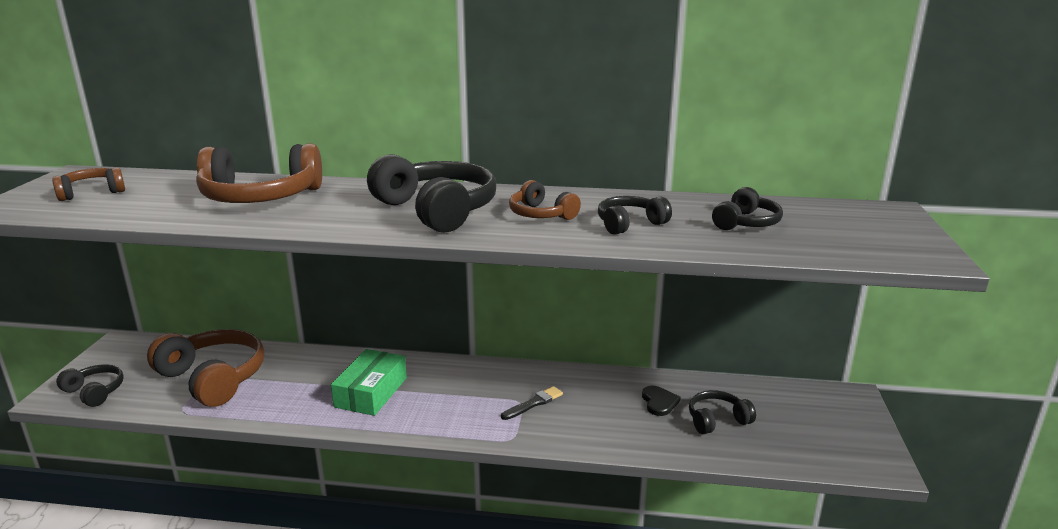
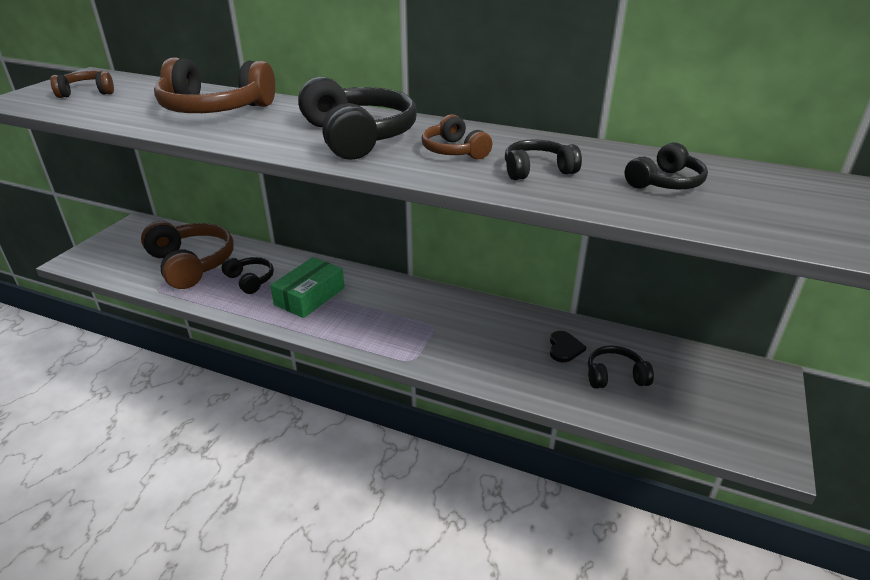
camera: 15 degrees right, 10 degrees up
black headphones [56,364,124,407] -> black headphones moved to [222,257,274,294]
black brush [501,386,563,420] -> none

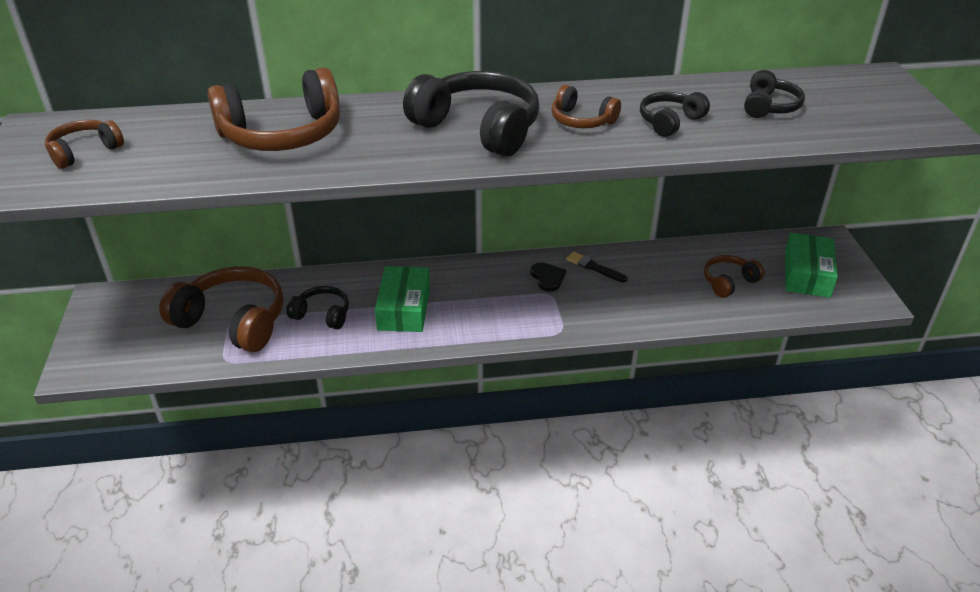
camera: 30 degrees left, 5 degrees up
black heart [550,331,586,362] -> black heart moved to [530,262,566,292]
black headphones [588,346,654,389] -> brown headphones [704,255,765,298]
none -> black brush [566,252,628,283]
none -> green box [785,233,838,298]

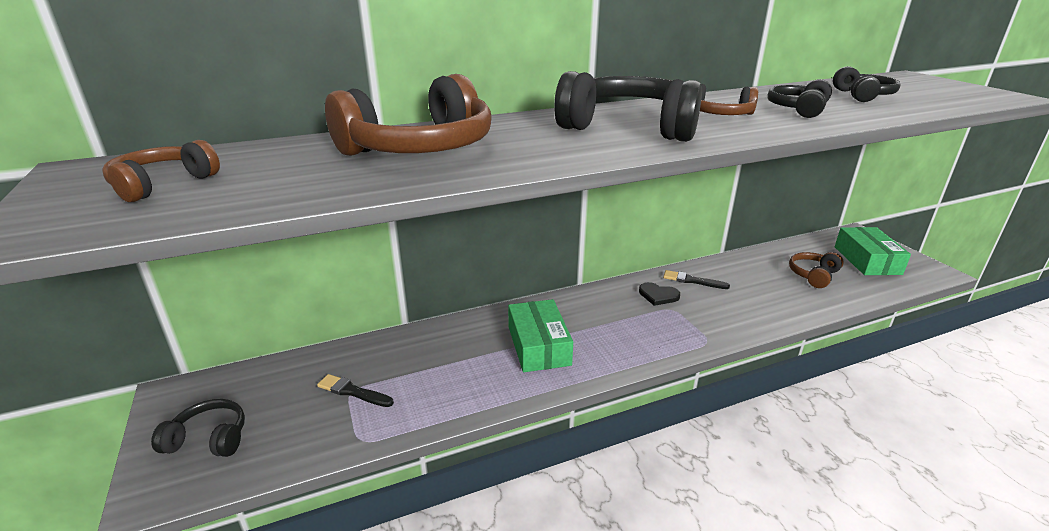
camera: 15 degrees left, 10 degrees down
brown headphones [159,266,283,352] -> black brush [317,374,394,407]
black headphones [286,286,349,329] -> black headphones moved to [151,399,245,457]
black heart [530,262,566,292] -> black heart turned 150 degrees clockwise [639,282,680,306]

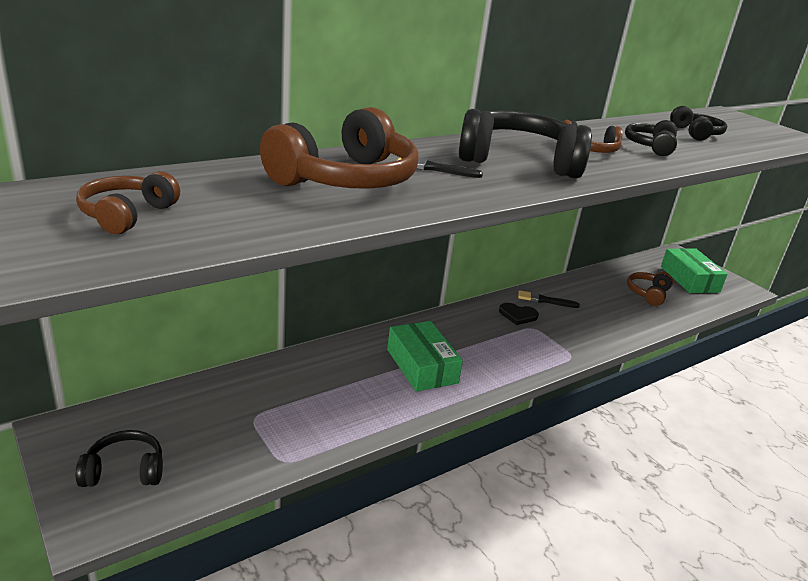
camera: 15 degrees left, 0 degrees up
black brush [317,374,394,407] -> black brush moved to [397,157,483,178]

